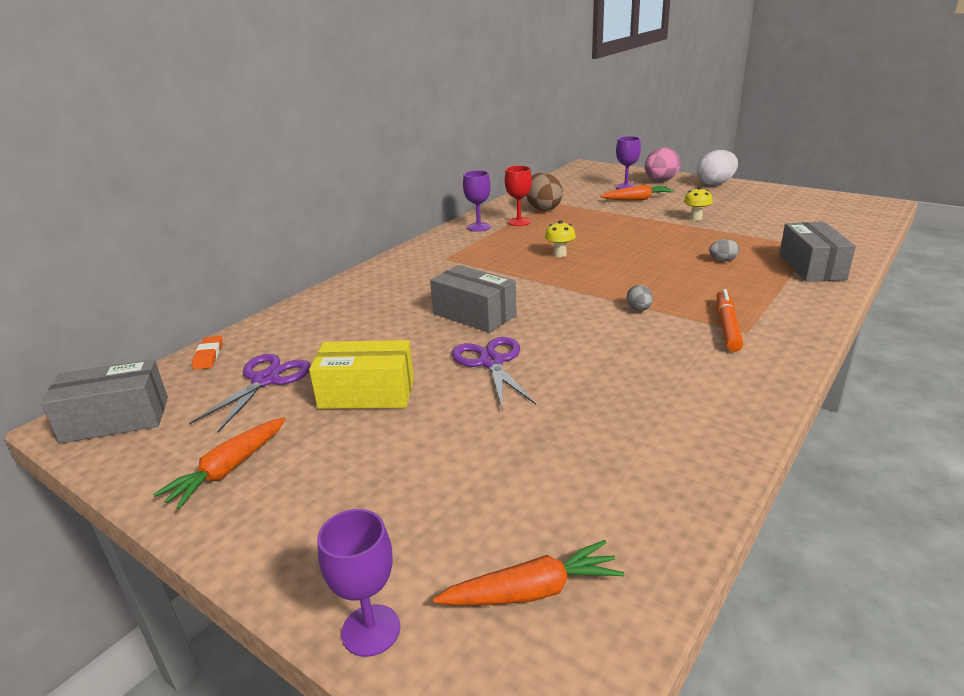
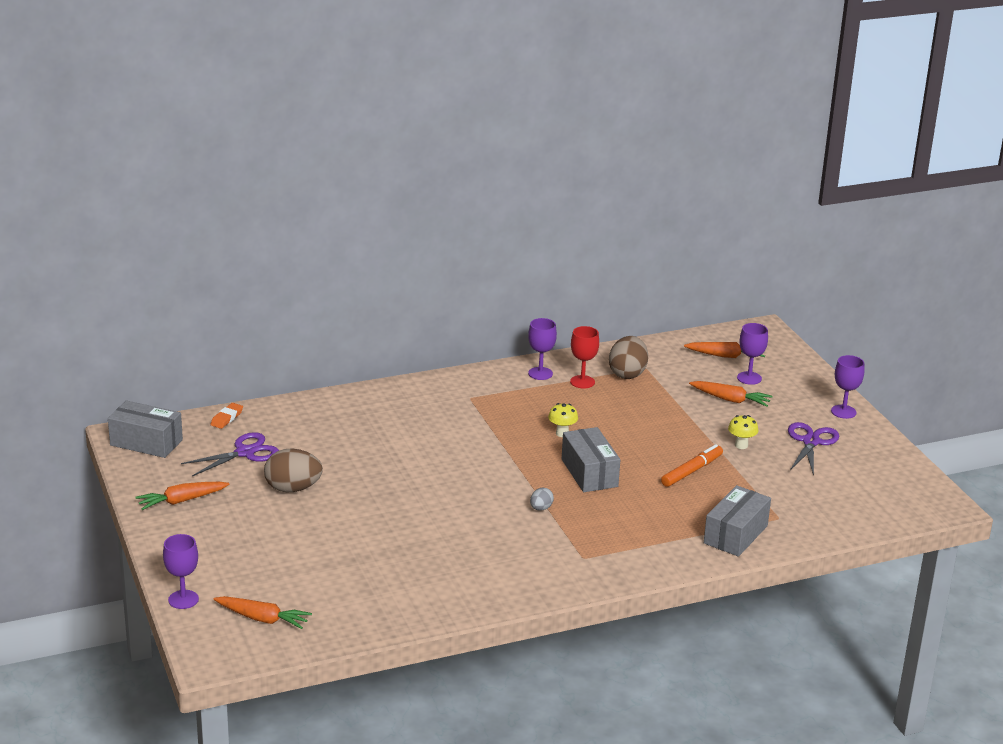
camera: 30 degrees right, 0 degrees up
yellow box [309,340,414,409] -> brown egg [264,449,323,492]
grey box [430,265,516,333] -> grey box moved to [562,427,620,492]
purple scissors [452,337,536,407] -> purple scissors moved to [788,422,839,476]
pink egg [645,147,681,181] -> none
white egg [697,150,738,185] -> purple goblet [831,355,865,419]
grey egg [709,239,739,261] -> none
orange marker [717,289,743,352] -> orange marker moved to [661,444,723,487]
none -> orange carrot [684,342,765,358]

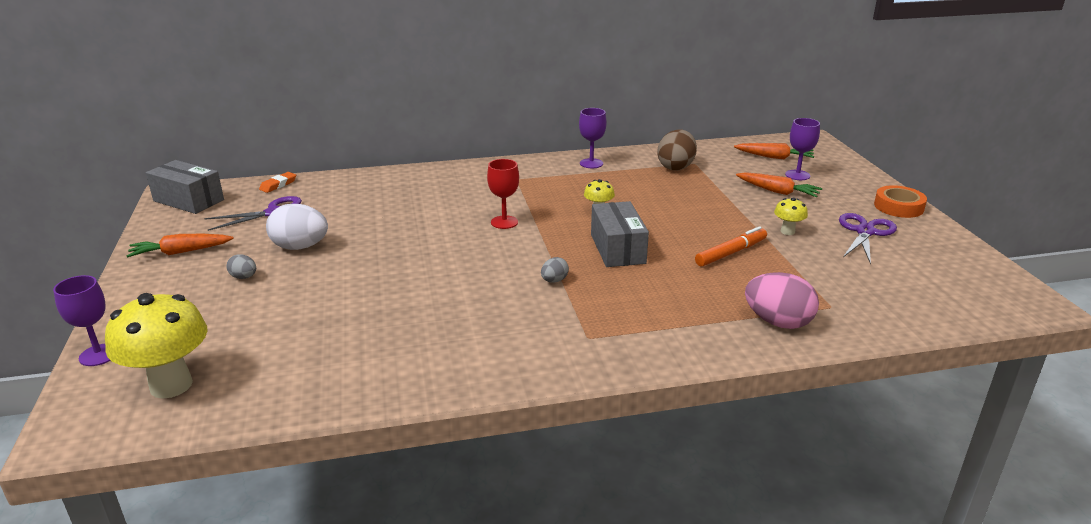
camera: 10 degrees right, 0 degrees up
orange carrot [214,596,312,629] -> yellow mushroom [105,293,207,399]
brown egg [264,449,323,492] -> white egg [266,204,328,250]
red goblet [570,326,599,388] -> red goblet moved to [487,159,519,229]
grey box [704,485,771,557] -> pink egg [745,272,819,329]
purple goblet [831,355,865,419] -> orange tape [874,185,927,218]
none -> grey egg [227,254,256,279]

